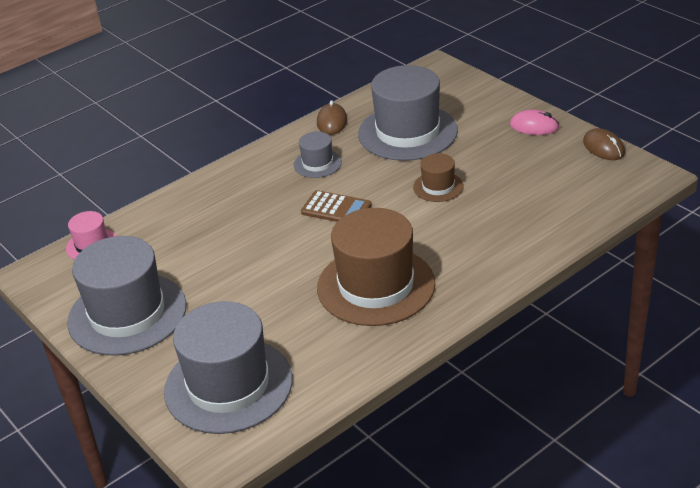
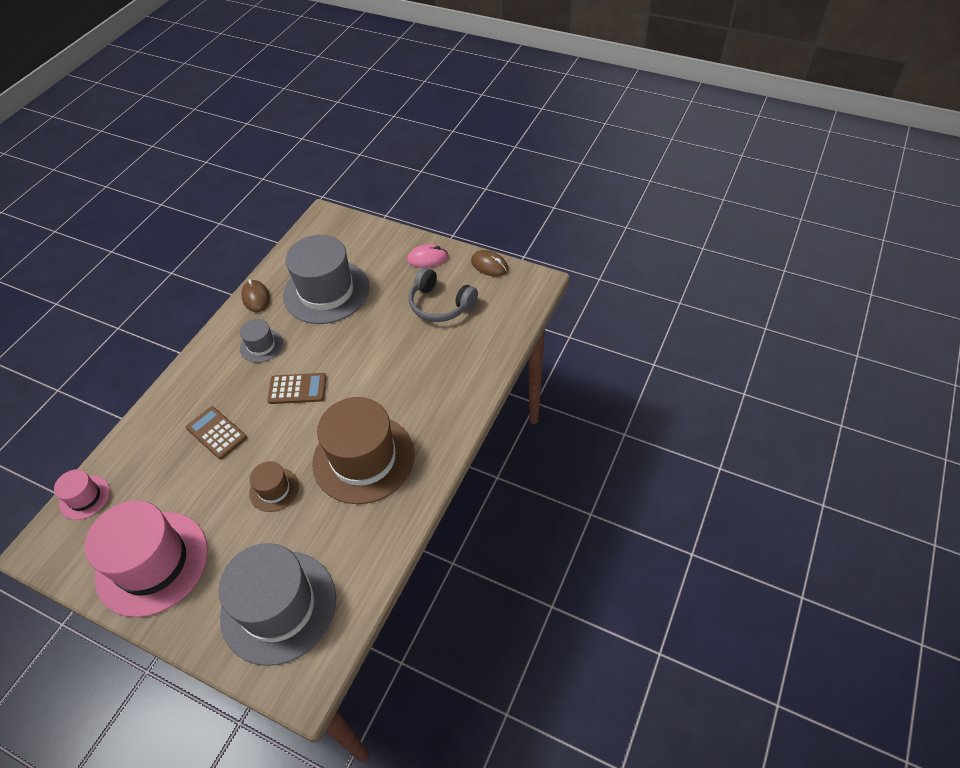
camera: 25 degrees left, 15 degrees up
grey hat [67,236,186,356] -> pink hat [85,500,208,617]
brown hat [413,153,464,202] -> brown hat moved to [249,461,299,512]
none -> brown calculator [186,406,247,459]
none -> grey headphones [409,267,478,322]

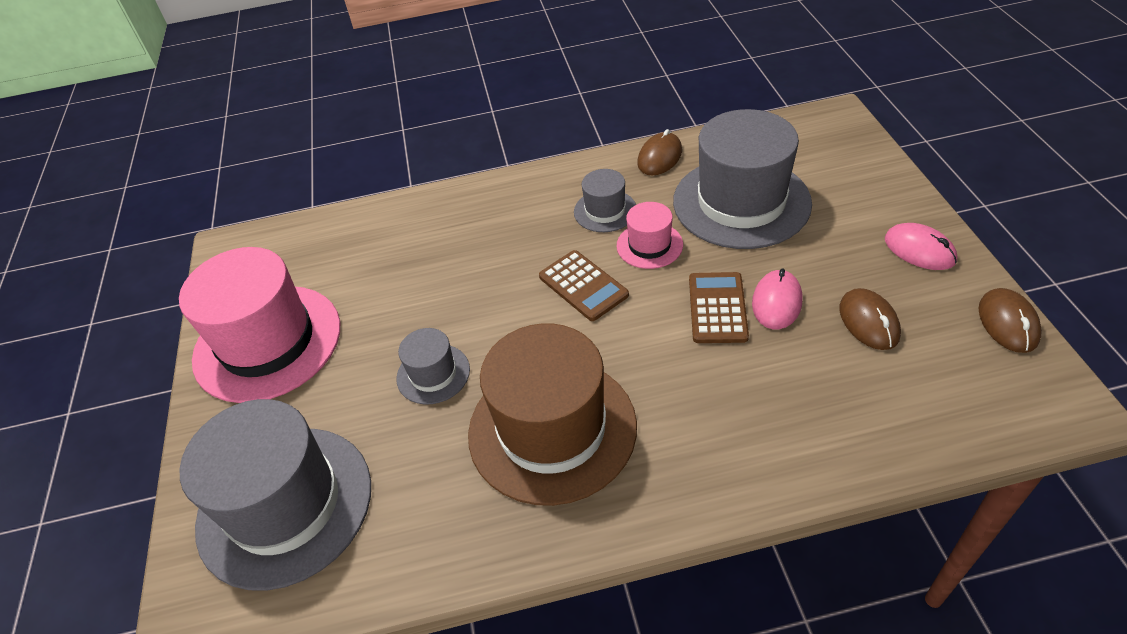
camera: 55 degrees right, 5 degrees down
pink hat [54,469,110,520] -> pink hat moved to [617,202,683,269]
brown calculator [186,406,247,459] -> brown calculator moved to [689,272,749,343]
brown hat [249,461,299,512] -> grey hat [396,328,470,405]
grey headphones [409,267,478,322] -> brown mouse [839,288,901,350]
none -> pink mouse [752,268,802,329]

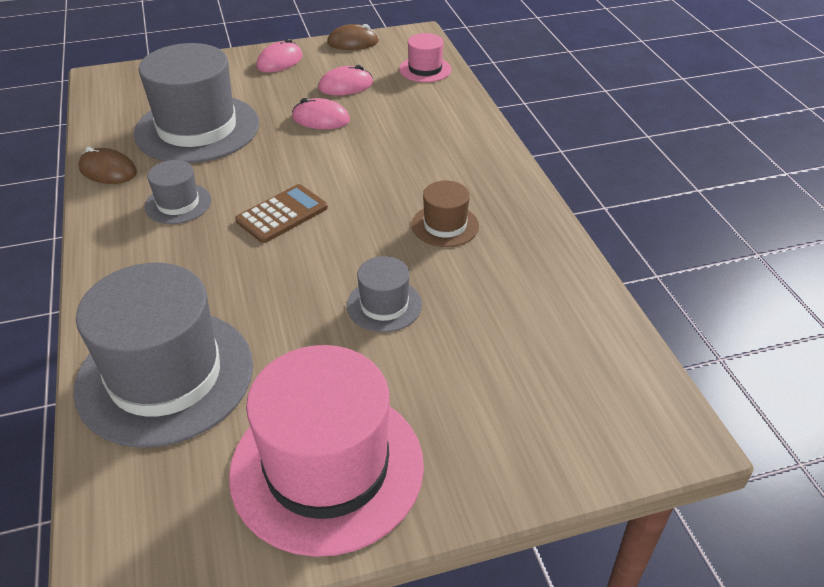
camera: 100 degrees left, 5 degrees down
grey hat [180,399,371,591] -> grey hat moved to [73,263,253,447]
brown hat [468,324,637,506] -> brown hat [412,181,479,247], size x0.47
pink hat [617,202,683,269] -> pink hat moved to [399,33,451,82]
brown calculator [689,272,749,343] -> none
brown mouse [839,288,901,350] -> pink mouse [318,65,373,95]

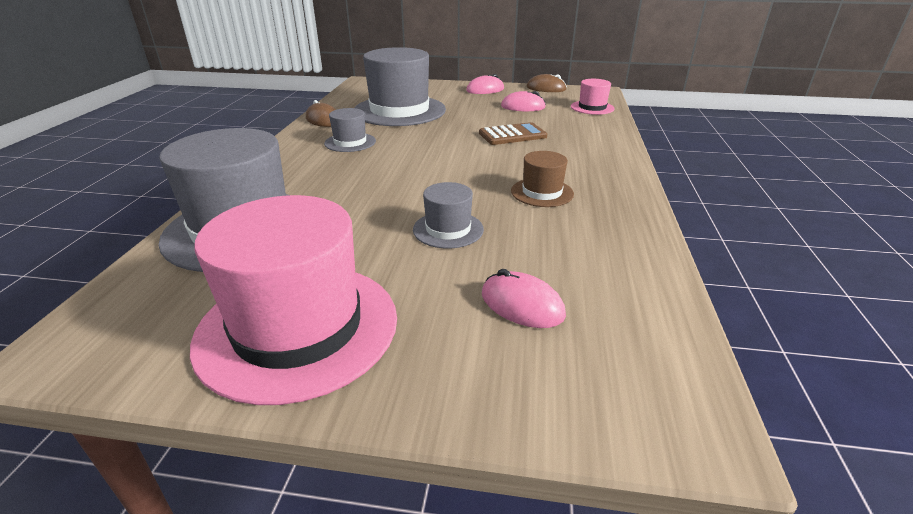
camera: 25 degrees right, 10 degrees down
brown calculator [235,184,328,243] -> brown calculator moved to [479,122,547,145]
pink mouse [292,98,350,129] -> pink mouse moved to [482,269,566,328]

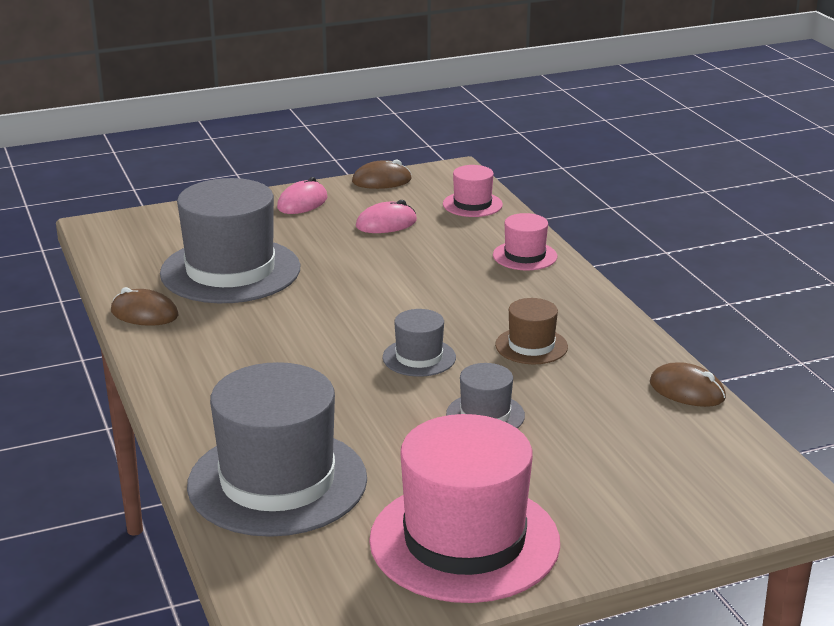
camera: 30 degrees left, 5 degrees down
grey hat [324,108,376,152] -> grey hat moved to [383,309,456,377]
brown calculator [479,122,547,145] -> none
pink mouse [482,269,566,328] -> none
none -> pink hat [493,213,557,271]
none -> brown mouse [650,362,726,407]

